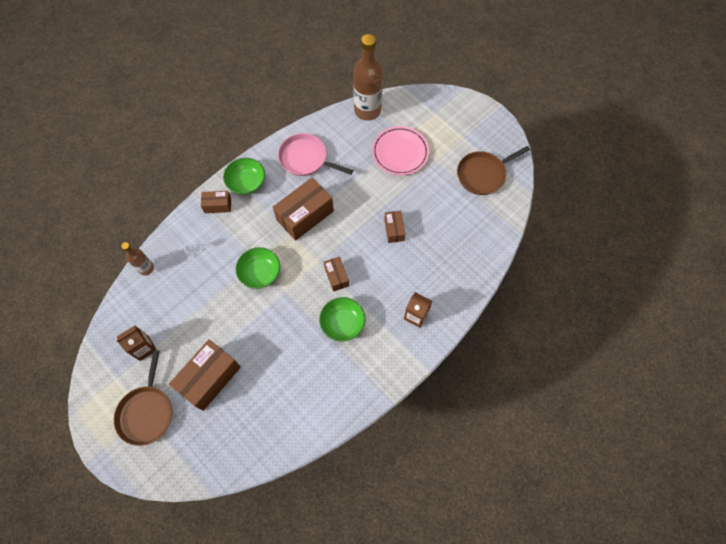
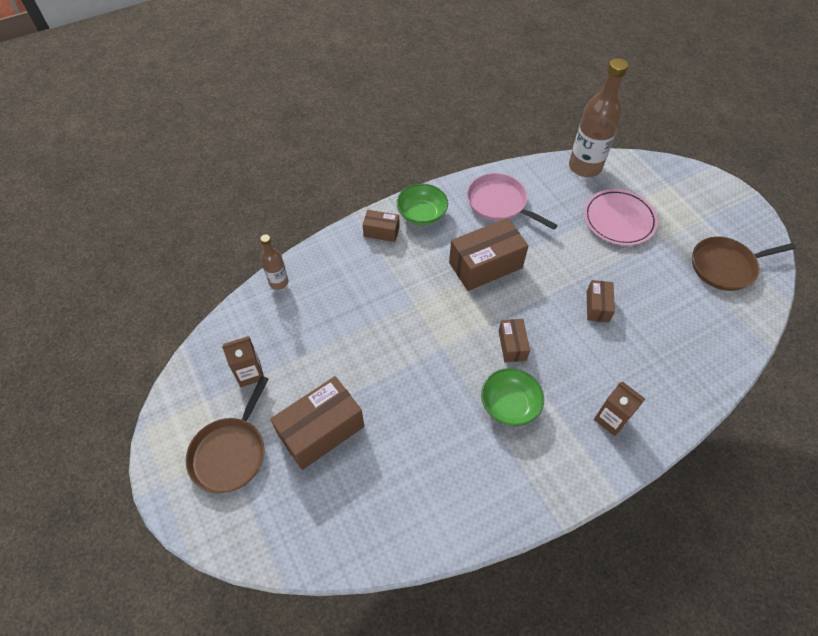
camera: 15 degrees right, 10 degrees down
green bowl [236,247,280,289] -> none

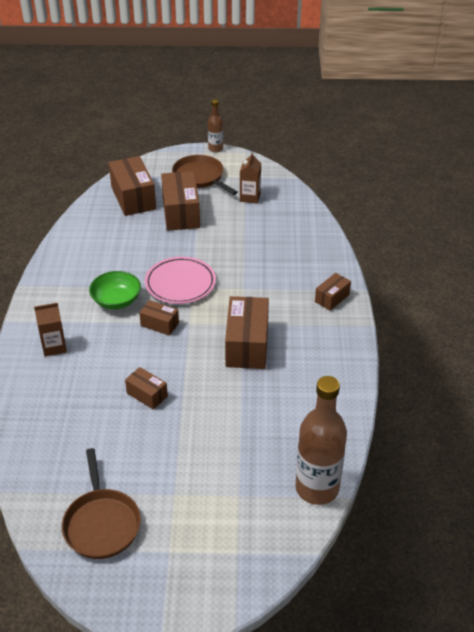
camera: 120 degrees right, 15 degrees down
brown bottle [260,234,288,290] -> brown bottle moved to [208,100,223,152]
green bowl [396,184,448,225] -> none
pink pan [467,173,557,230] -> none
pink plate [584,189,658,246] -> pink plate moved to [145,257,216,304]
brown pan [692,237,796,291] -> brown pan turned 150 degrees clockwise [62,448,141,559]
none -> brown box [109,156,156,216]

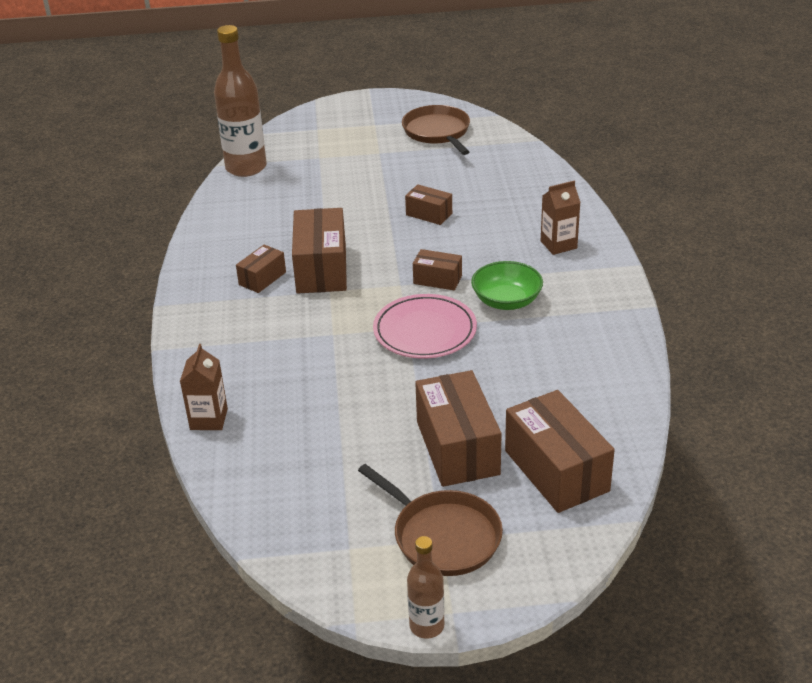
camera: 175 degrees right, 5 degrees down
brown carton [240,152,261,204] -> brown carton moved to [180,344,228,430]
brown box [315,273,351,311] -> brown box moved to [236,245,286,293]

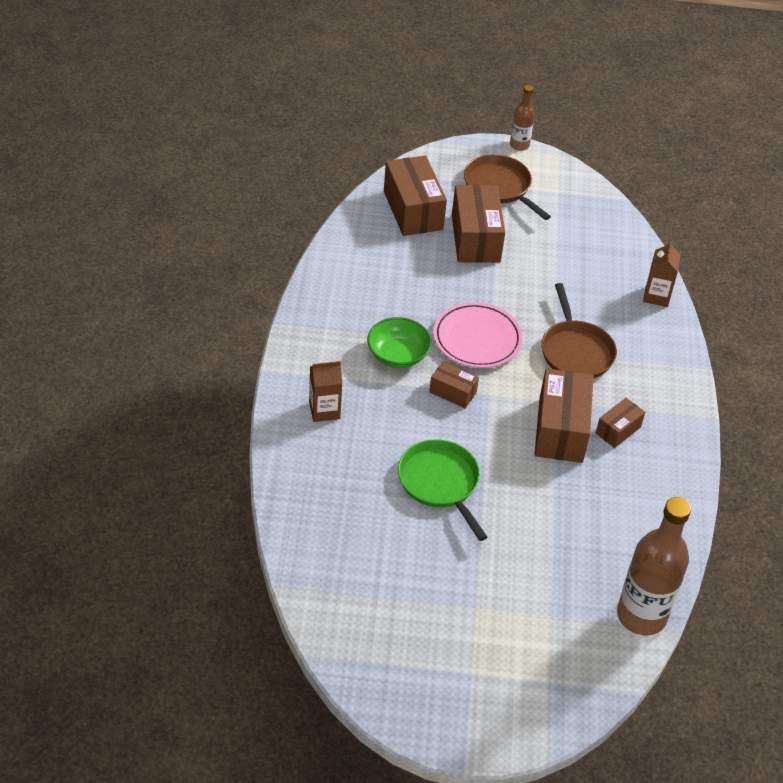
camera: 175 degrees left, 10 degrees up
brown pan [402,105,470,155] -> brown pan moved to [541,283,617,378]
brown box [405,184,452,225] -> green pan [398,439,487,541]

